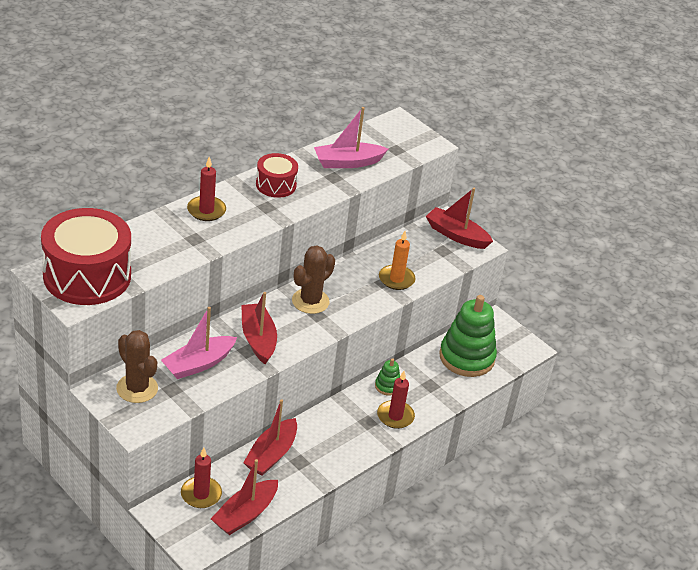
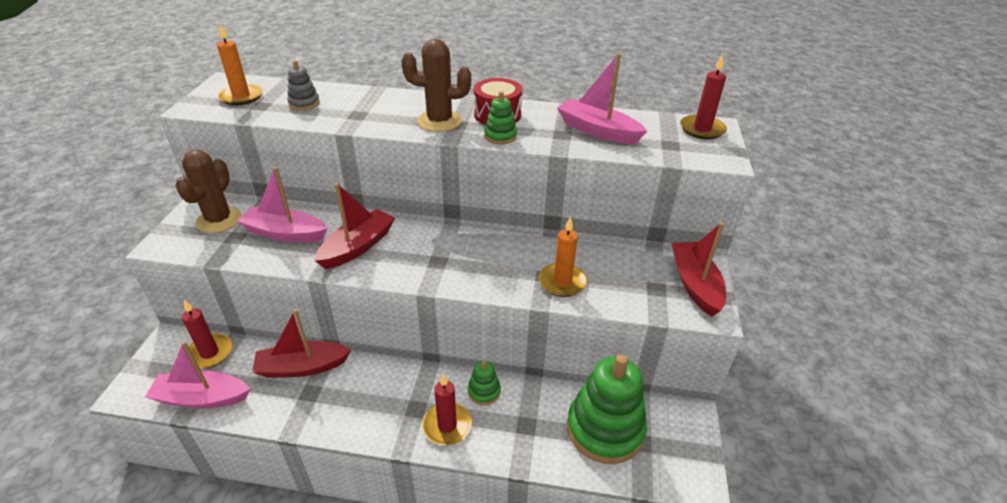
camera: 55 degrees right, 0 degrees up
red drum [41,208,131,305] -> orange candle [217,24,263,105]
red candle [187,157,226,221] -> red candle moved to [680,54,727,139]
red boat [211,459,278,535] -> pink boat [145,341,250,409]
brown cactus [292,245,335,314] -> brown cactus moved to [401,39,471,132]
none -> grey stacking toy [287,60,320,110]
none -> green stacking toy [484,91,517,144]

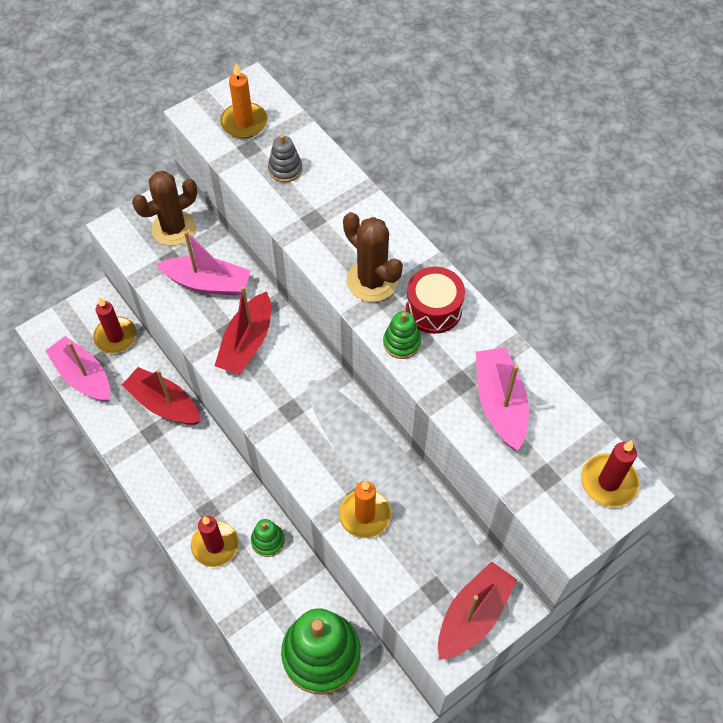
camera: 45 degrees right, 20 degrees up
pink boat [237,167,328,243] -> pink boat turned 135 degrees clockwise [156,231,251,296]
red boat [314,183,395,269] -> red boat turned 120 degrees clockwise [214,286,271,375]

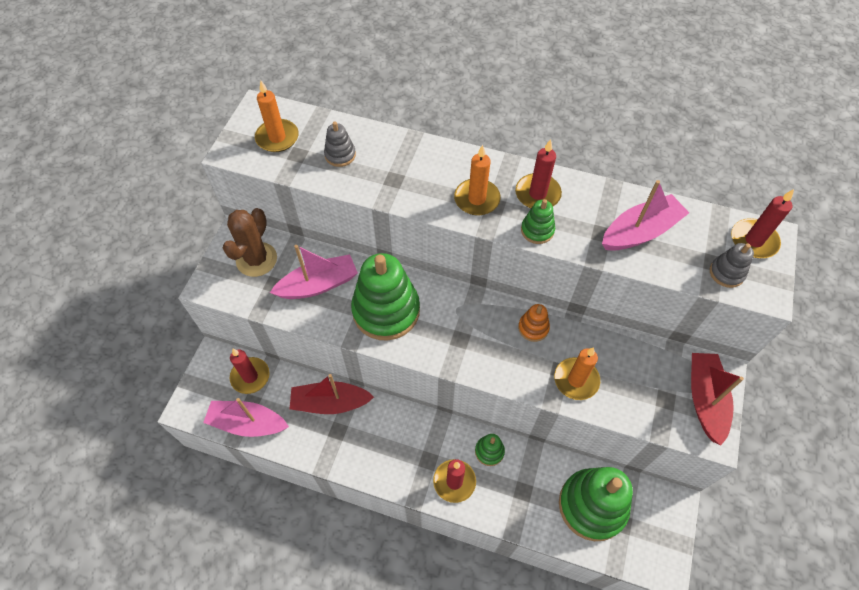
camera: 35 degrees left, 0 degrees up
red boat [214,286,271,375] -> green stacking toy [351,253,420,341]
brown cactus [343,212,403,302] -> orange candle [454,145,500,215]
red drum [406,267,465,334] -> red candle [515,139,562,208]
pink boat [476,347,529,451] -> pink boat turned 105 degrees clockwise [602,180,689,251]
none -> orange stacking toy [518,304,550,342]
none -> grey stacking toy [710,243,754,288]

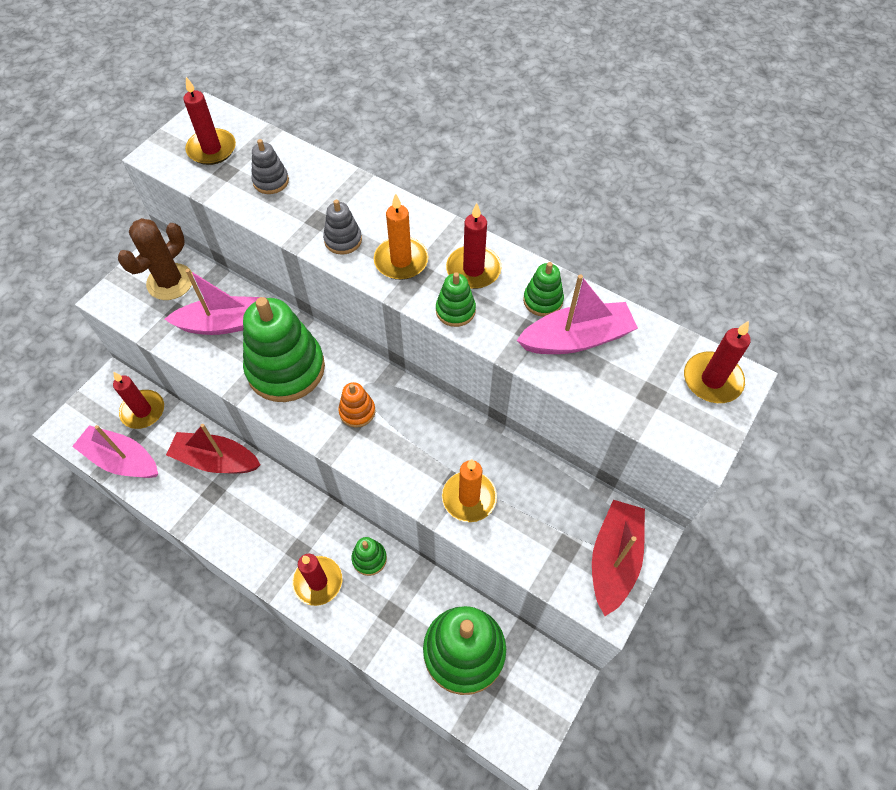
camera: 15 degrees right, 0 degrees up
orange candle [255,81,299,152] -> red candle [183,77,236,165]
orange stacking toy [518,304,550,342] -> orange stacking toy moved to [338,382,375,428]
grey stacking toy [710,243,754,288] -> grey stacking toy moved to [323,200,362,255]
none -> green stacking toy [523,262,564,317]

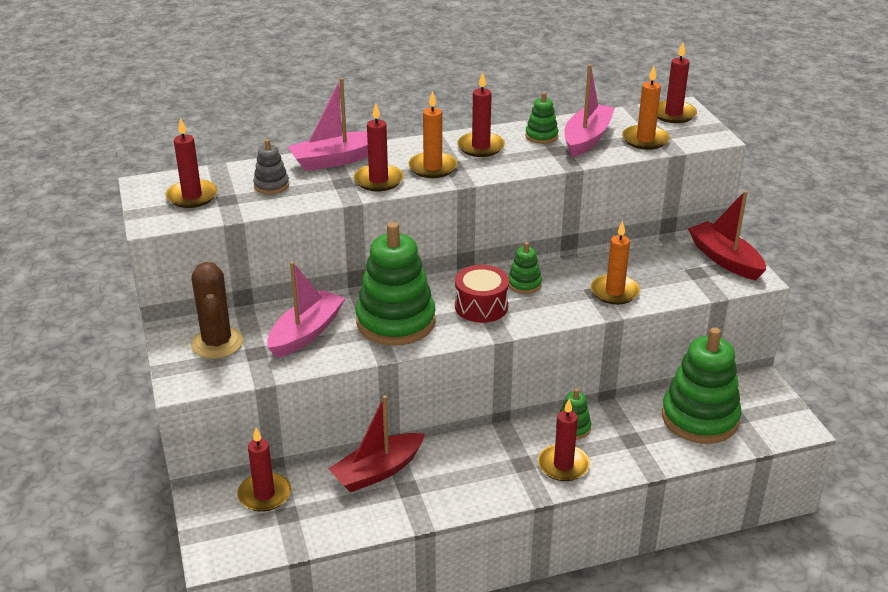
camera: 50 degrees left, 25 degrees down
pink boat [72,425,158,478] -> pink boat moved to [288,78,368,171]
grey stacking toy [323,200,362,255] -> red candle [354,103,403,192]
orange stacking toy [338,382,375,428] -> red drum [455,265,509,323]
green stacking toy [436,272,476,327] -> green stacking toy moved to [508,242,542,294]
none -> orange candle [622,66,670,150]

